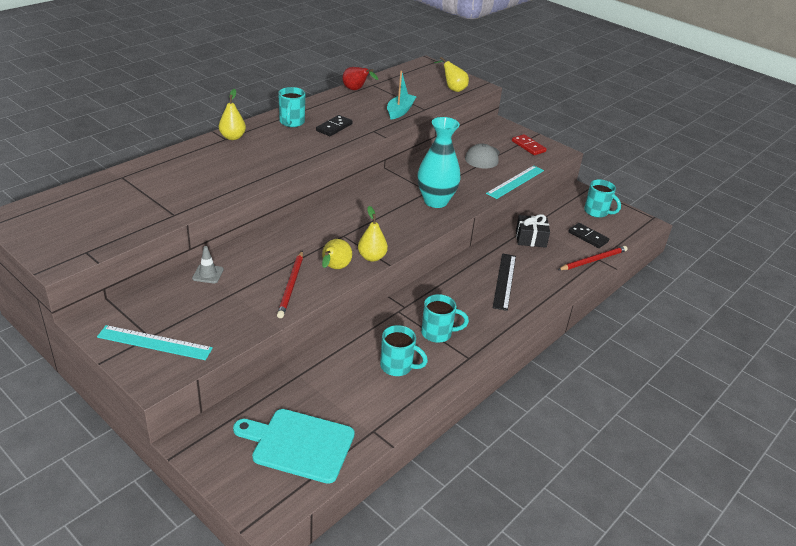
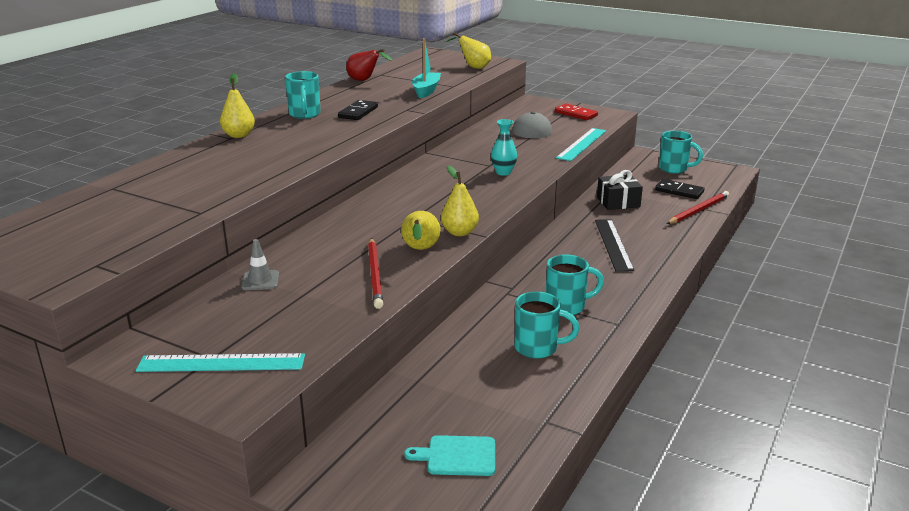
camera: 10 degrees left, 10 degrees down
turquoise cutting board [233,409,355,484] -> turquoise cutting board [404,435,495,476], size x0.54
turquoise vase [418,117,461,208] -> turquoise vase [491,119,517,176], size x0.50

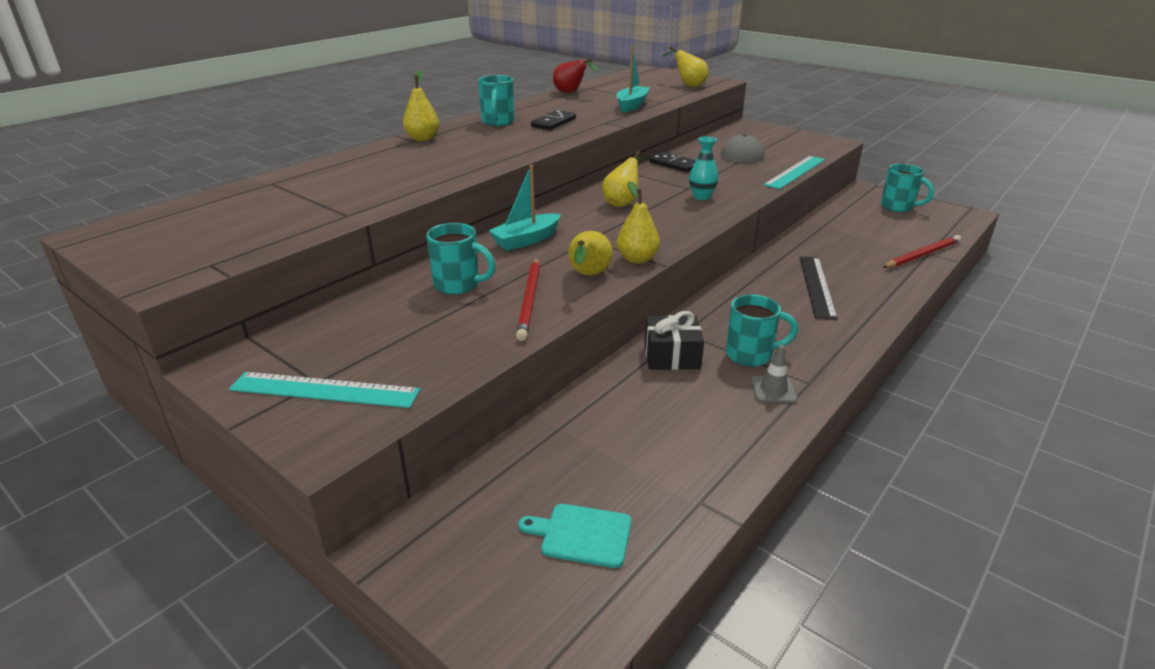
camera: 10 degrees right, 5 degrees up
grey traffic cone [241,239,279,290] -> grey traffic cone moved to [751,345,797,403]
turquoise mug [515,291,580,359] -> turquoise mug moved to [426,223,496,295]
red domino [555,104,598,120] -> none
black gift [597,170,643,210] -> black gift moved to [644,311,704,370]
black domino [655,179,704,199] -> black domino moved to [649,152,696,172]
none -> turquoise boat [488,165,561,251]
none -> yellow pear [602,150,643,207]

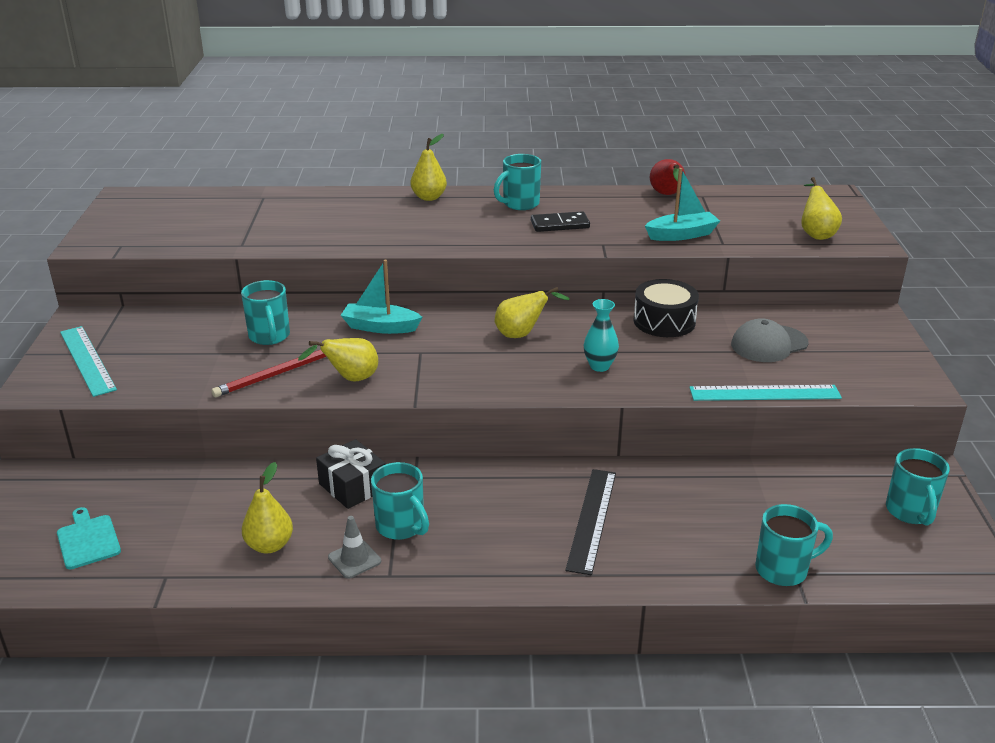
camera: 50 degrees right, 0 degrees up
yellow pear [617,181,660,264] -> yellow pear moved to [242,462,293,553]
black domino [649,152,696,172] -> black drum [633,279,699,337]
black ruler [799,256,838,320] -> black ruler turned 45 degrees counterclockwise [565,469,616,575]
red pencil [882,235,961,268] -> turquoise mug [755,504,833,586]

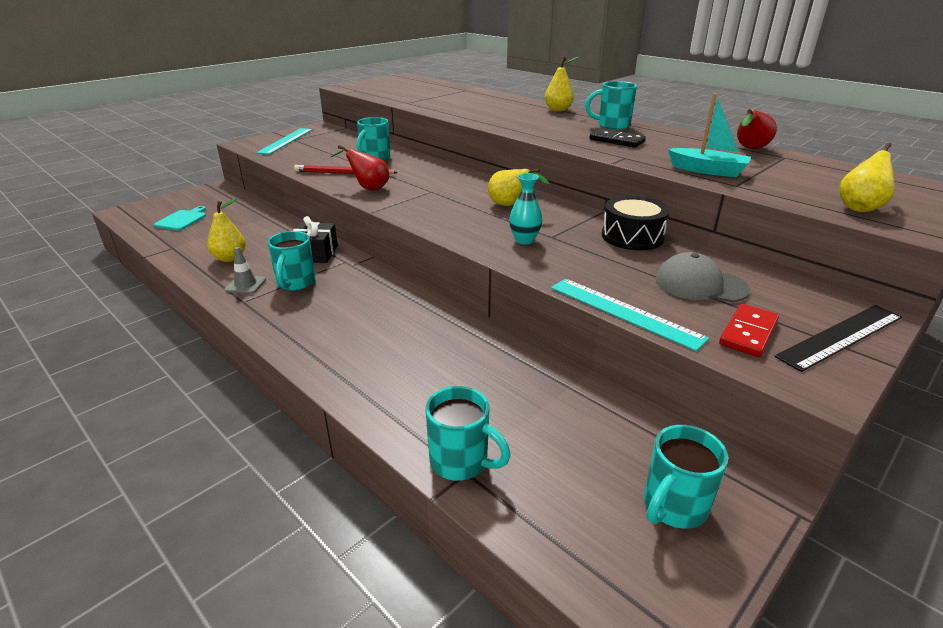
camera: 45 degrees right, 0 degrees up
yellow pear [298,338,378,381] -> red pear [330,145,389,190]
turquoise boat [341,260,422,334] -> none
black ruler [565,469,616,575] -> black ruler moved to [774,305,902,372]
none -> red domino [719,304,779,357]

